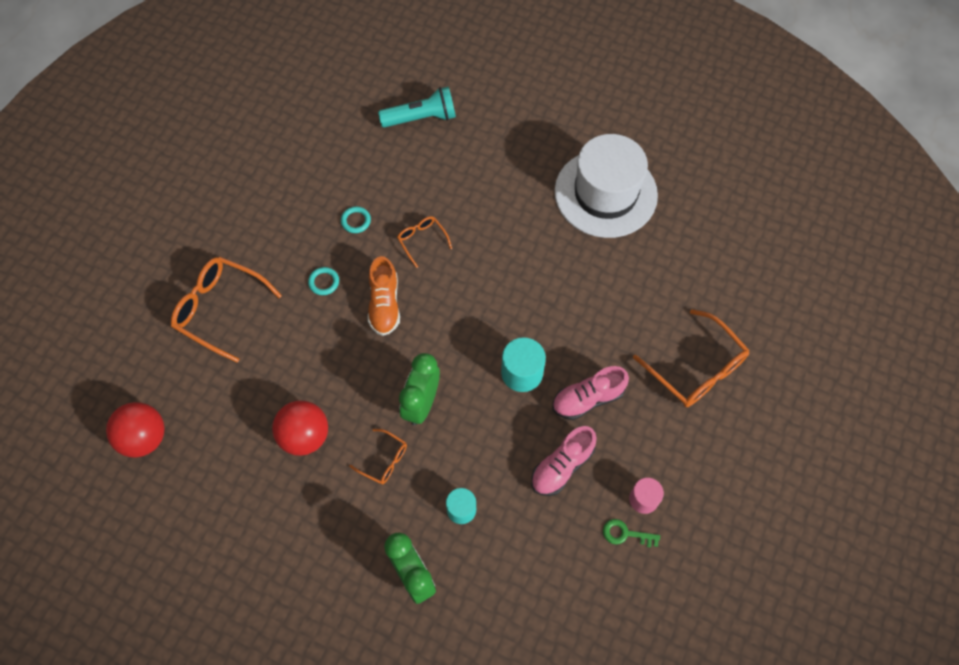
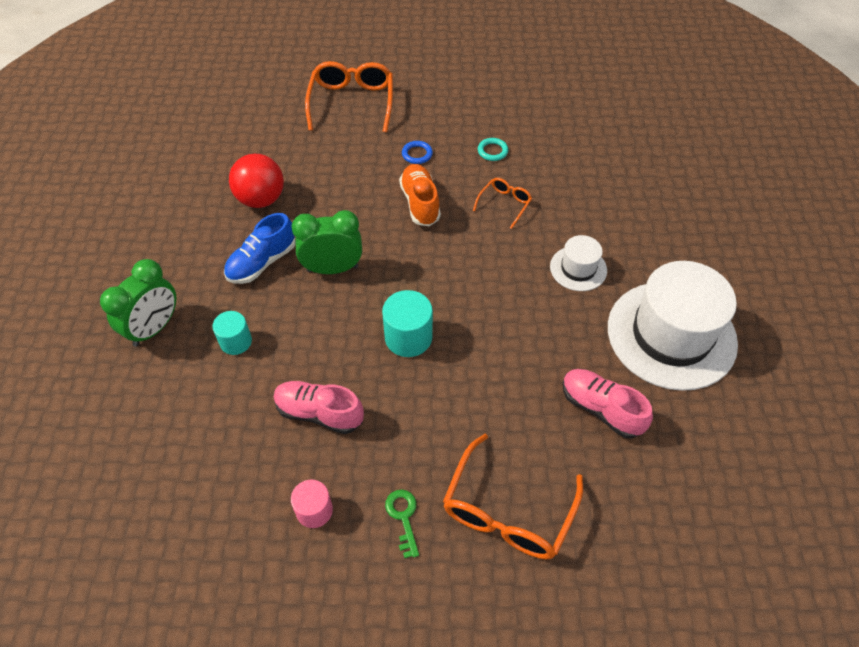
camera: 65 degrees right, 10 degrees down
red ball [106,402,165,457] -> none
turquoise ring [308,267,339,295] -> blue ring [402,141,433,164]
orange glasses [349,429,407,484] -> blue shoe [224,213,296,284]
orange shoe [368,256,400,336] -> orange shoe turned 105 degrees clockwise [399,164,441,226]
turquoise flashlight [378,86,456,128] -> none
pink shoe [552,366,629,420] -> pink shoe moved to [563,369,653,439]
green key [603,519,660,548] -> green key moved to [385,490,419,558]
none -> white hat [550,235,607,291]

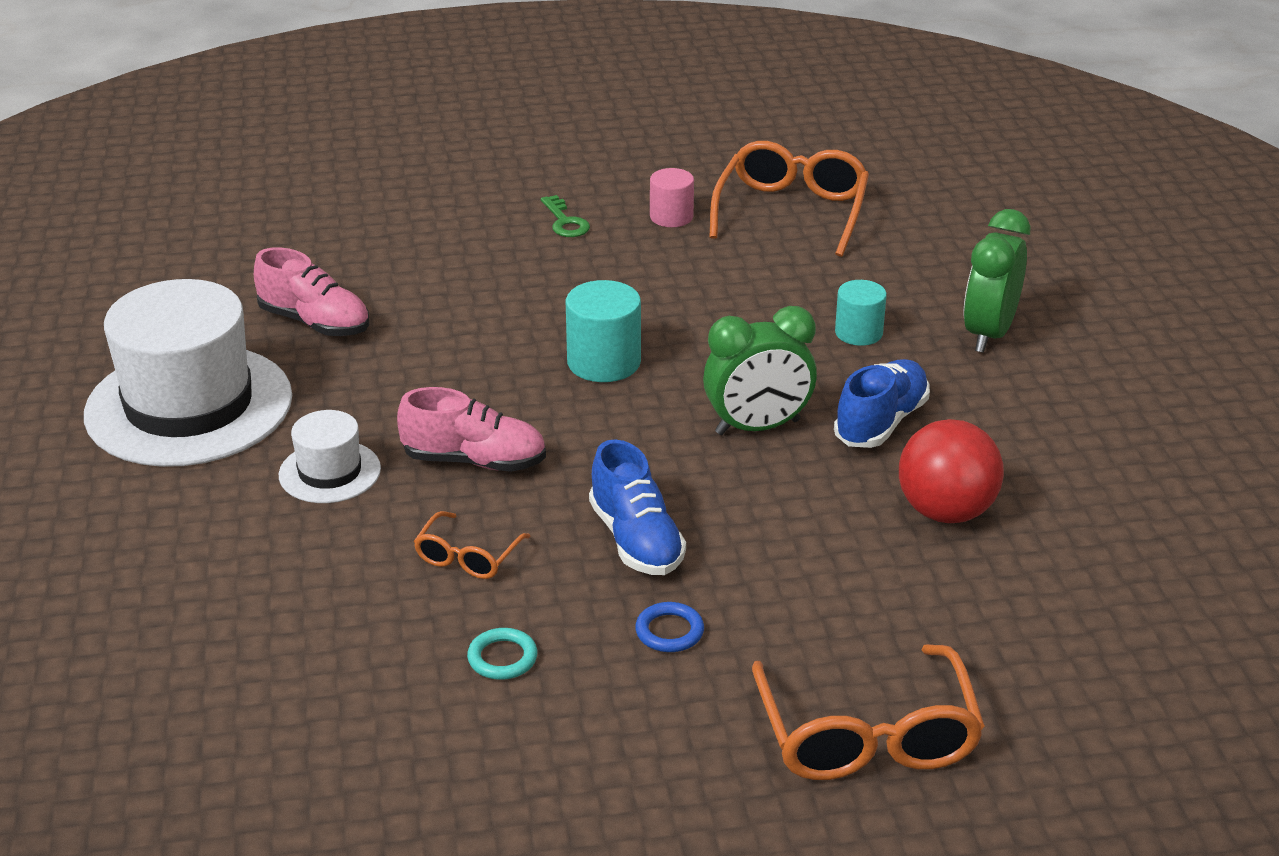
camera: 170 degrees right, 20 degrees down
pink shoe [274,381,364,434] -> pink shoe moved to [397,387,546,472]
orange shoe [399,164,441,226] -> blue shoe [589,439,686,575]
orange glasses [443,434,583,559] -> orange glasses moved to [709,141,869,257]

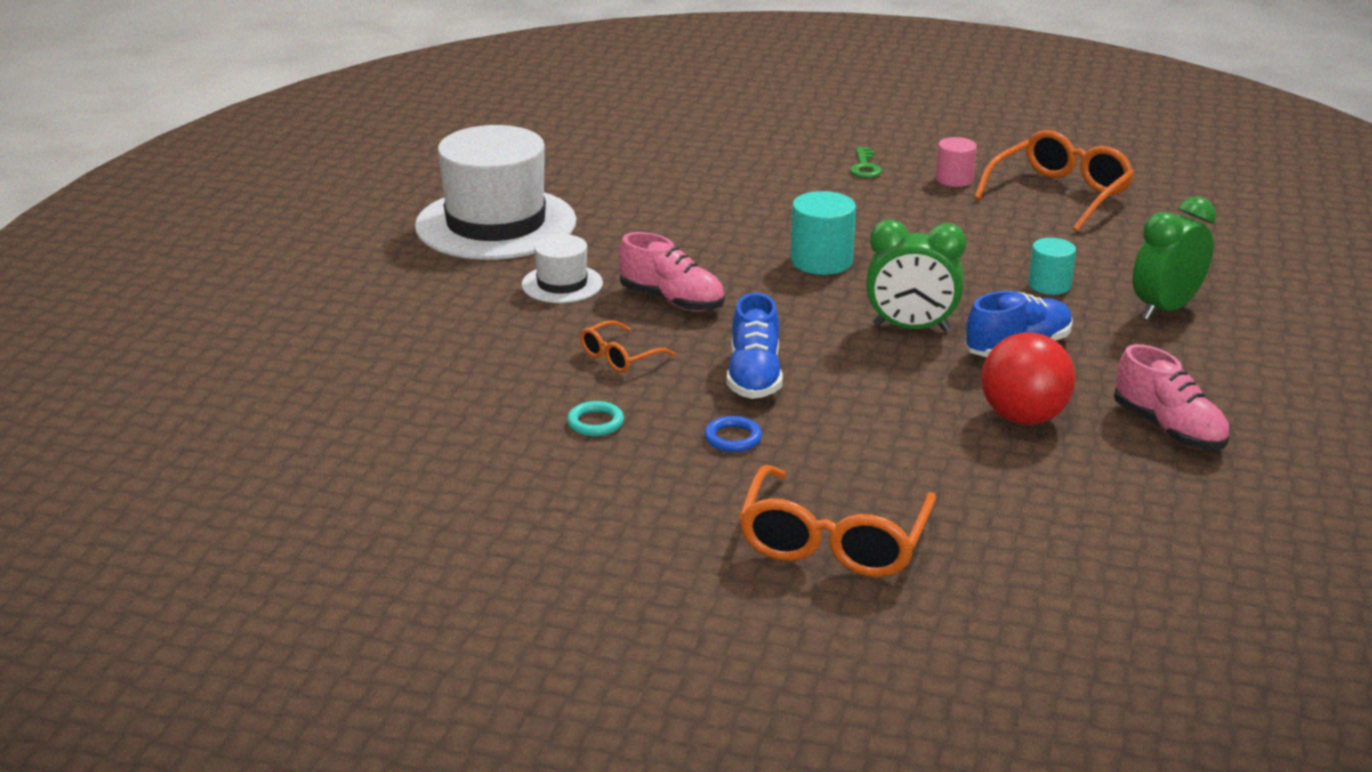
camera: 25 degrees right, 5 degrees down
pink shoe [254,247,369,336] -> pink shoe moved to [1114,344,1230,450]

